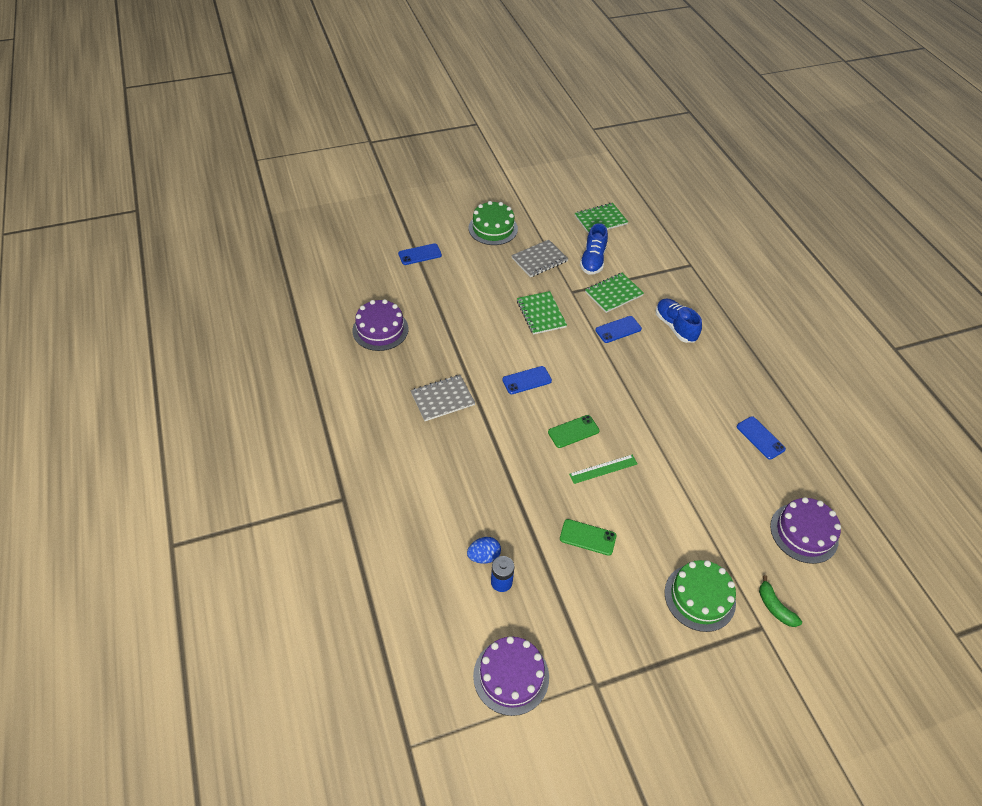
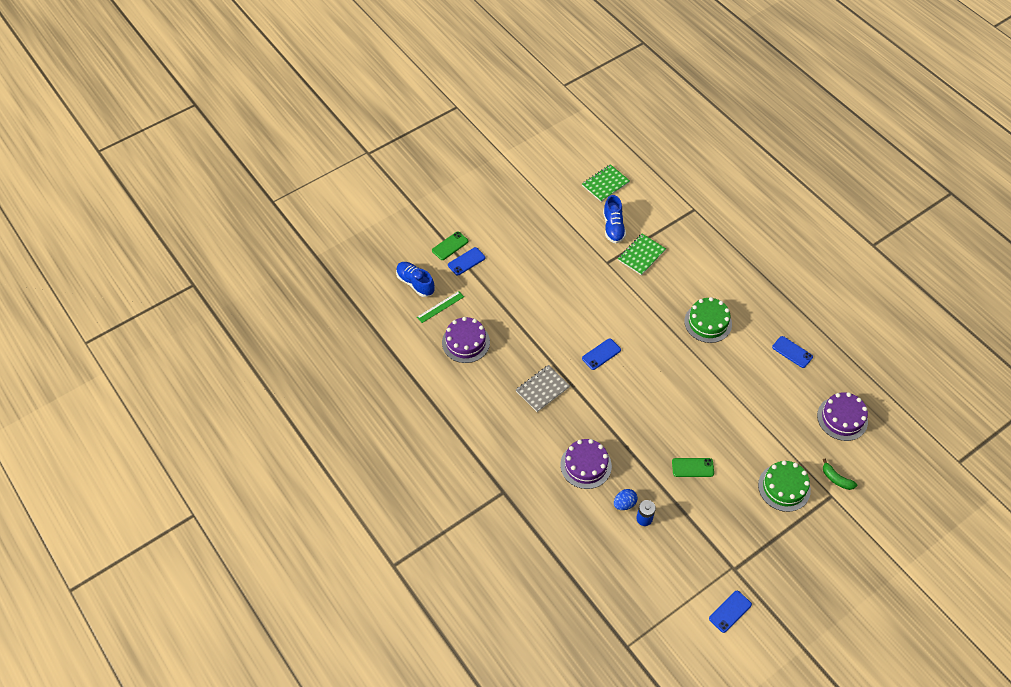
camera: 15 degrees left, 5 degrees up
green cake [469,201,518,245] -> green cake moved to [684,297,732,343]
purple cake [473,636,549,716] -> purple cake moved to [560,439,612,489]
grey notebook [511,240,568,277] -> none
green notebook [517,291,567,335] -> none
green phone [548,415,600,448] -> green phone moved to [432,231,468,260]
green ruler [569,455,638,484] -> green ruler moved to [417,291,464,323]
blue phone [595,316,642,343] -> blue phone moved to [709,591,752,633]
blue shoe [656,299,702,343] -> blue shoe moved to [396,262,435,297]

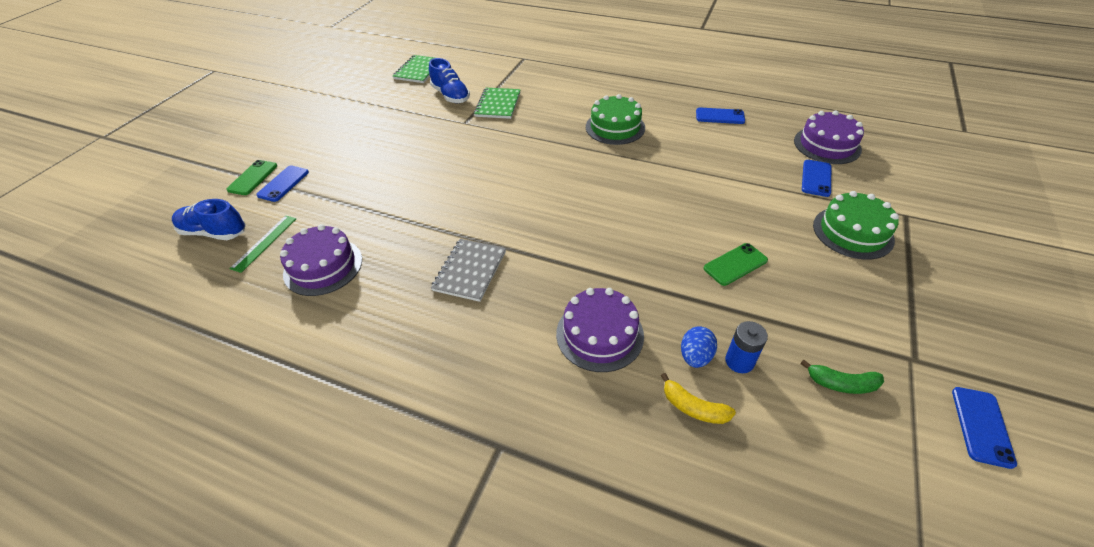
camera: 30 degrees left, 10 degrees down
blue phone [582,338,621,370] -> blue phone moved to [802,160,831,197]
green banana [823,459,857,490] -> green banana moved to [800,360,884,394]
none -> yellow banana [661,373,736,424]

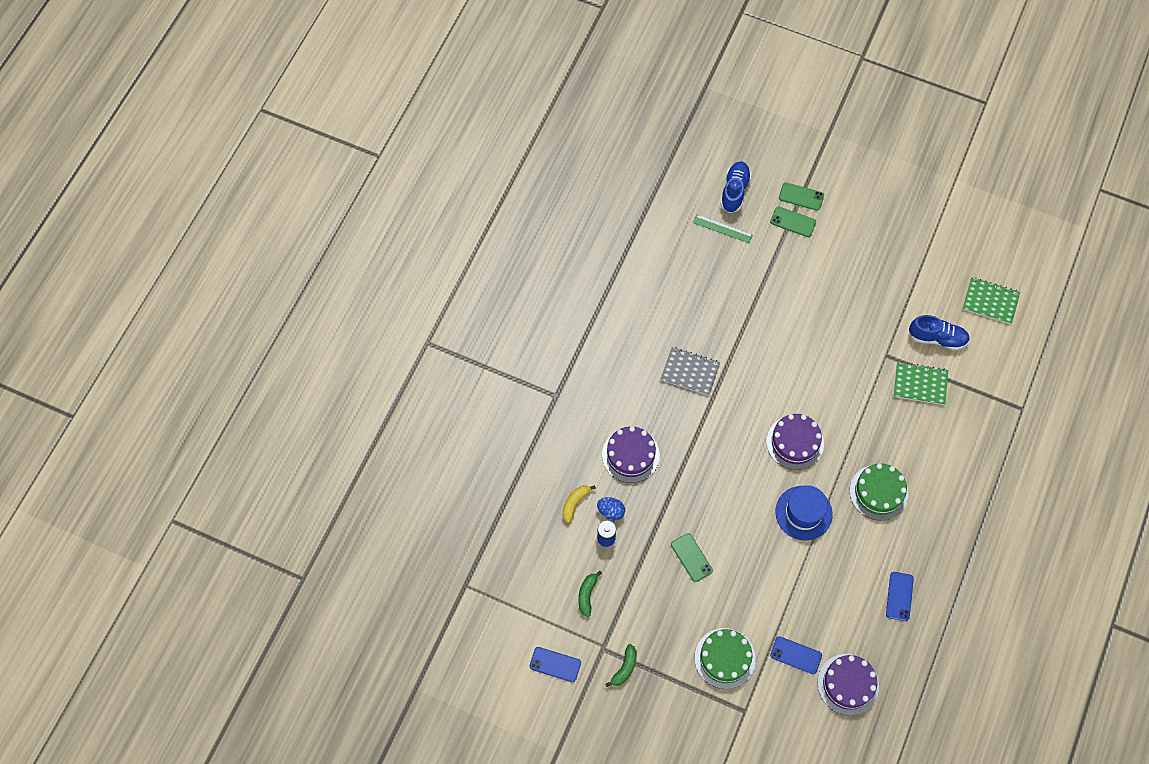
camera: 90 degrees right, 20 degrees up
blue phone [256,165,309,202] -> green phone [770,206,816,237]
purple cake [280,224,362,296] -> purple cake moved to [766,414,824,470]
blue shoe [429,58,470,103] -> blue shoe turned 135 degrees counterclockwise [909,315,970,350]
none -> green banana [606,644,637,687]
none -> blue hat [775,485,833,541]

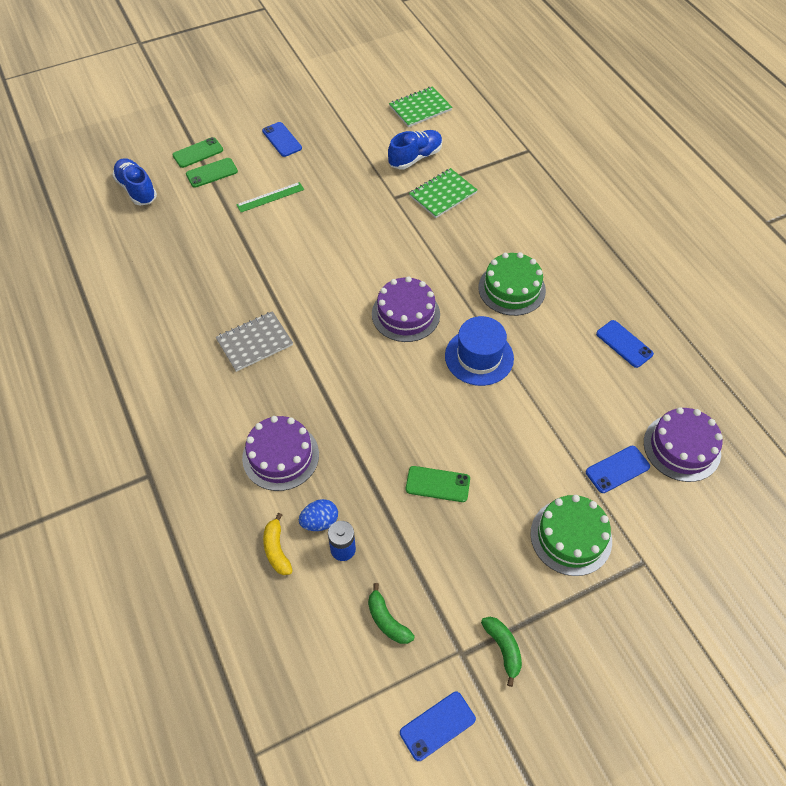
camera: 50 degrees left, 10 degrees down
green ruler [693,214,753,243] -> green ruler moved to [236,182,304,212]
none -> blue phone [262,122,302,157]

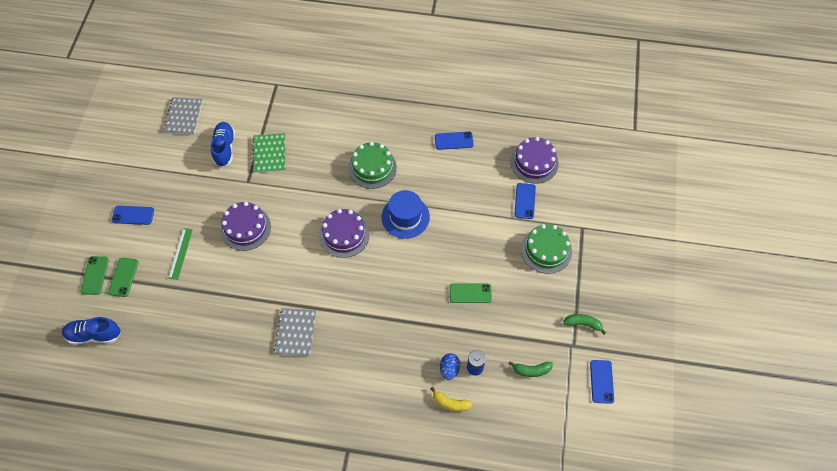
camera: 55 degrees left, 5 degrees up
purple cake [242,416,319,491] -> purple cake moved to [221,202,271,251]
green notebook [389,86,452,127] -> grey notebook [163,97,203,135]
green phone [406,466,470,502] -> green phone turned 45 degrees clockwise [450,284,492,303]

